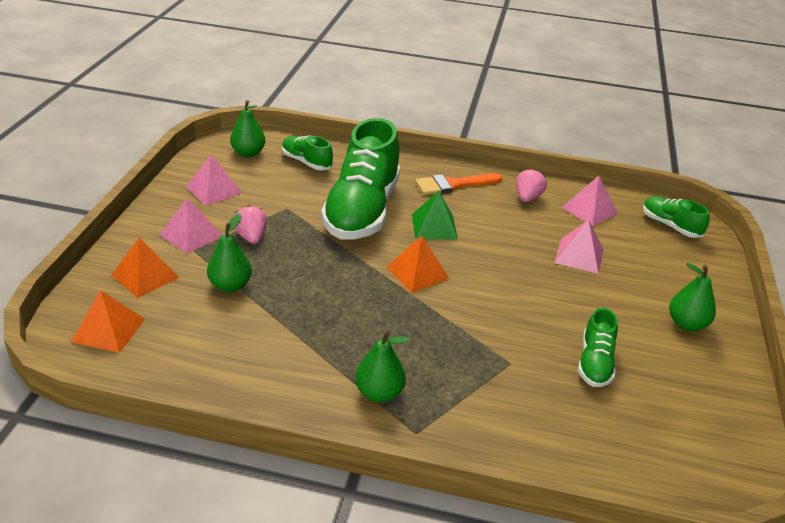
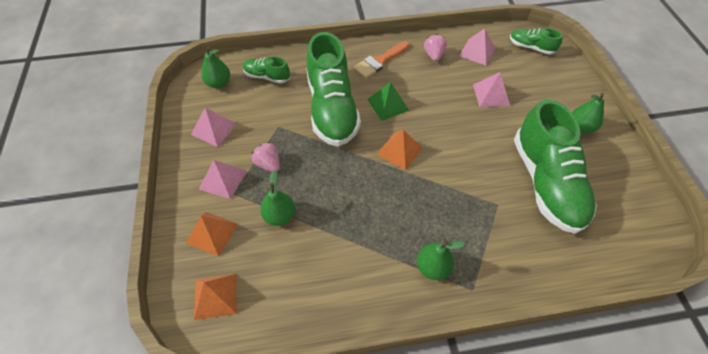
camera: 20 degrees left, 20 degrees up
green shoe [578,308,618,387] -> green shoe [514,99,597,234], size x2.12

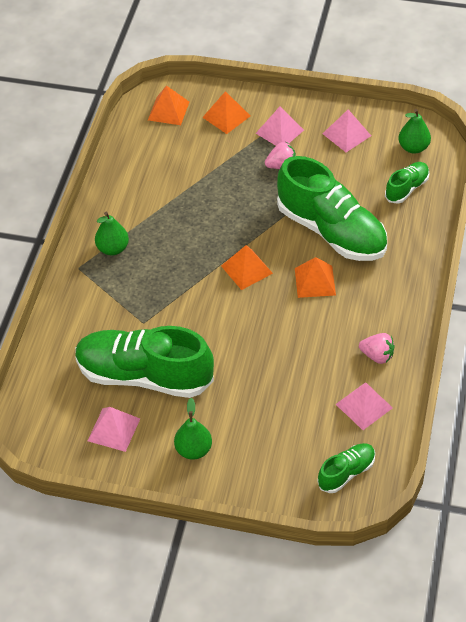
camera: 115 degrees right, 5 degrees down
green pear [260,170,295,226] -> none
green shoe [306,32,361,146] -> green shoe turned 150 degrees counterclockwise [277,156,387,261]
orange brush [354,41,410,78] -> none
green pyramid [367,82,409,121] -> orange pyramid [295,257,336,298]
pink pyramid [473,72,510,107] -> pink pyramid moved to [88,407,140,452]

